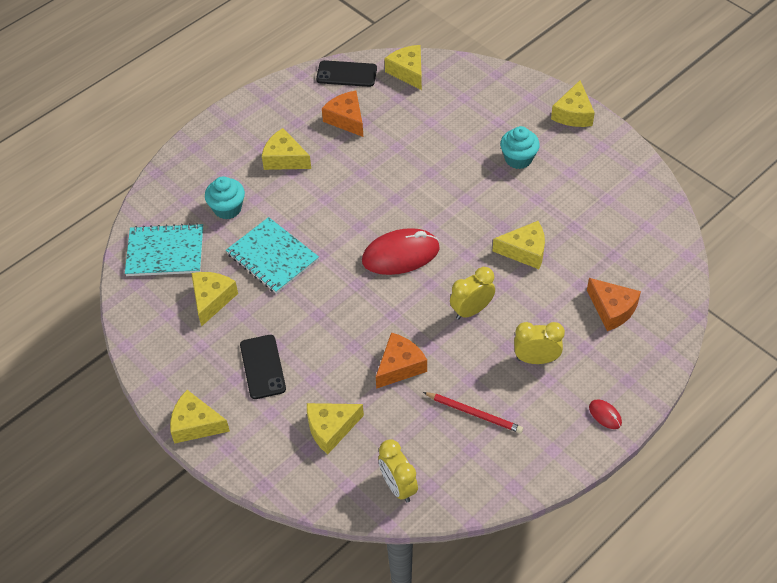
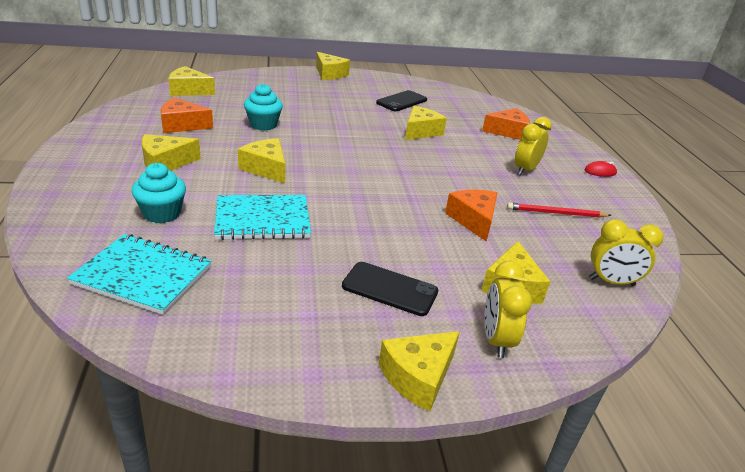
camera: 60 degrees left, 20 degrees down
turquoise notebook [125,223,203,276] -> turquoise notebook turned 75 degrees clockwise [67,234,212,315]
yellow cheese [191,272,238,327] -> yellow cheese moved to [238,139,286,183]
black phone [316,60,377,87] -> black phone moved to [376,90,427,111]
red mouse [362,228,440,275] -> none
red pencil [423,392,523,433] -> red pencil turned 150 degrees counterclockwise [507,203,612,218]
yellow clock [450,267,495,320] -> yellow clock moved to [484,261,532,358]
turquoise cupcake [500,126,540,169] -> turquoise cupcake moved to [244,84,283,131]

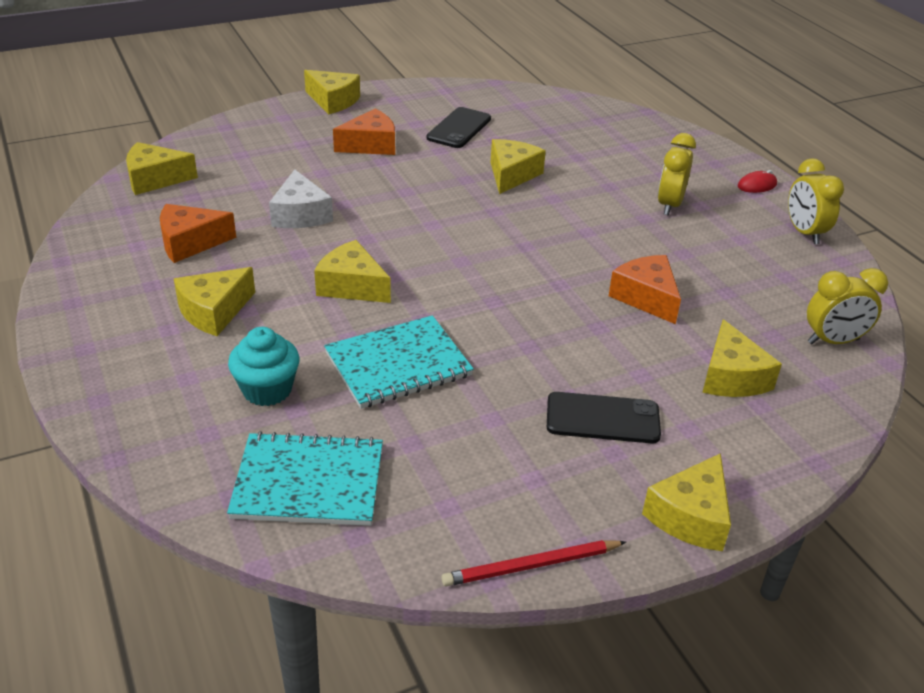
camera: 15 degrees left, 5 degrees up
turquoise cupcake [244,84,283,131] -> white cheese [269,169,333,228]
orange cheese [482,108,530,140] -> orange cheese moved to [333,109,395,155]
yellow clock [484,261,532,358] -> yellow clock moved to [788,158,844,244]
red pencil [507,203,612,218] -> red pencil moved to [441,540,626,586]

